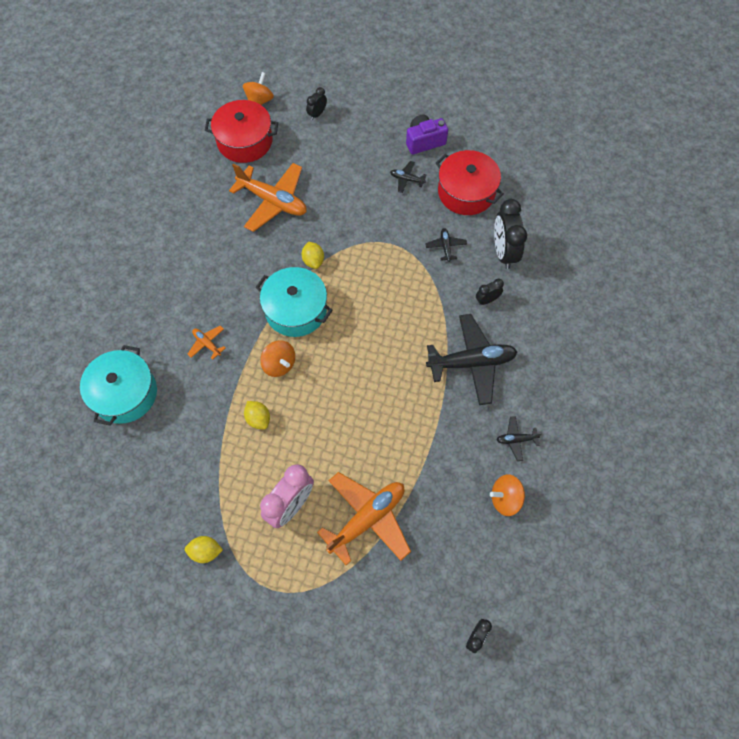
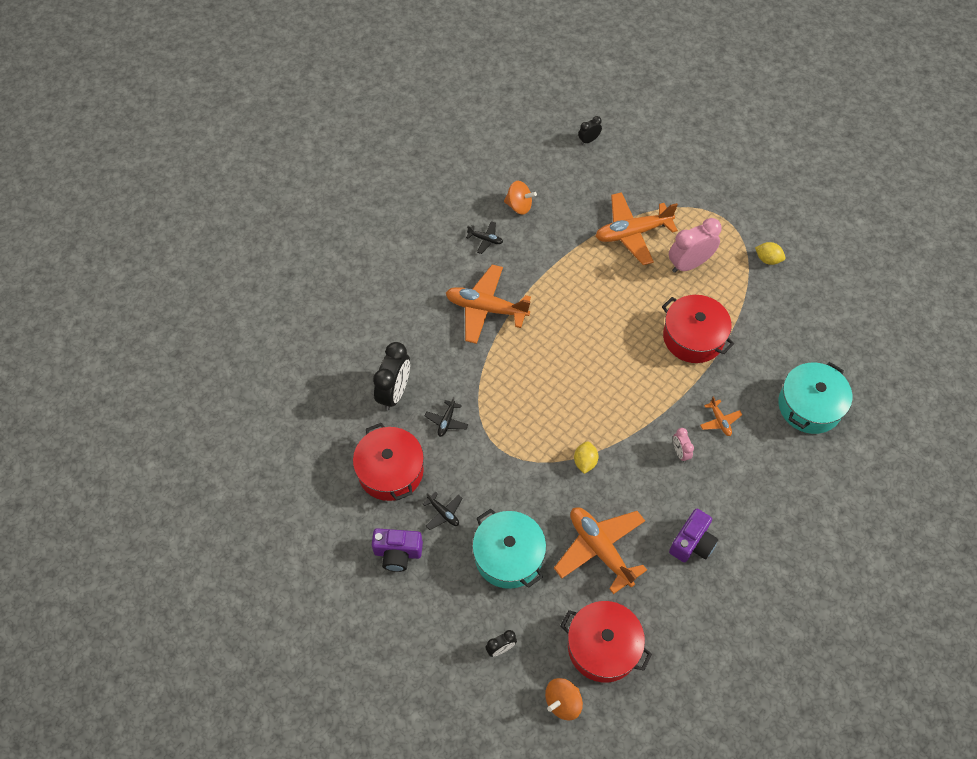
camera: 155 degrees left, 5 degrees down
yellow lemon [244,401,270,429] -> red pot [662,295,734,363]
turquoise pot [256,267,333,337] -> turquoise pot moved to [472,509,546,589]
orange spinning top [260,340,295,377] -> none
black plane [426,314,517,405] -> orange plane [446,265,531,344]
black clock [476,279,504,305] -> none
none -> purple camera [669,509,718,562]
none -> pink clock [673,428,694,462]

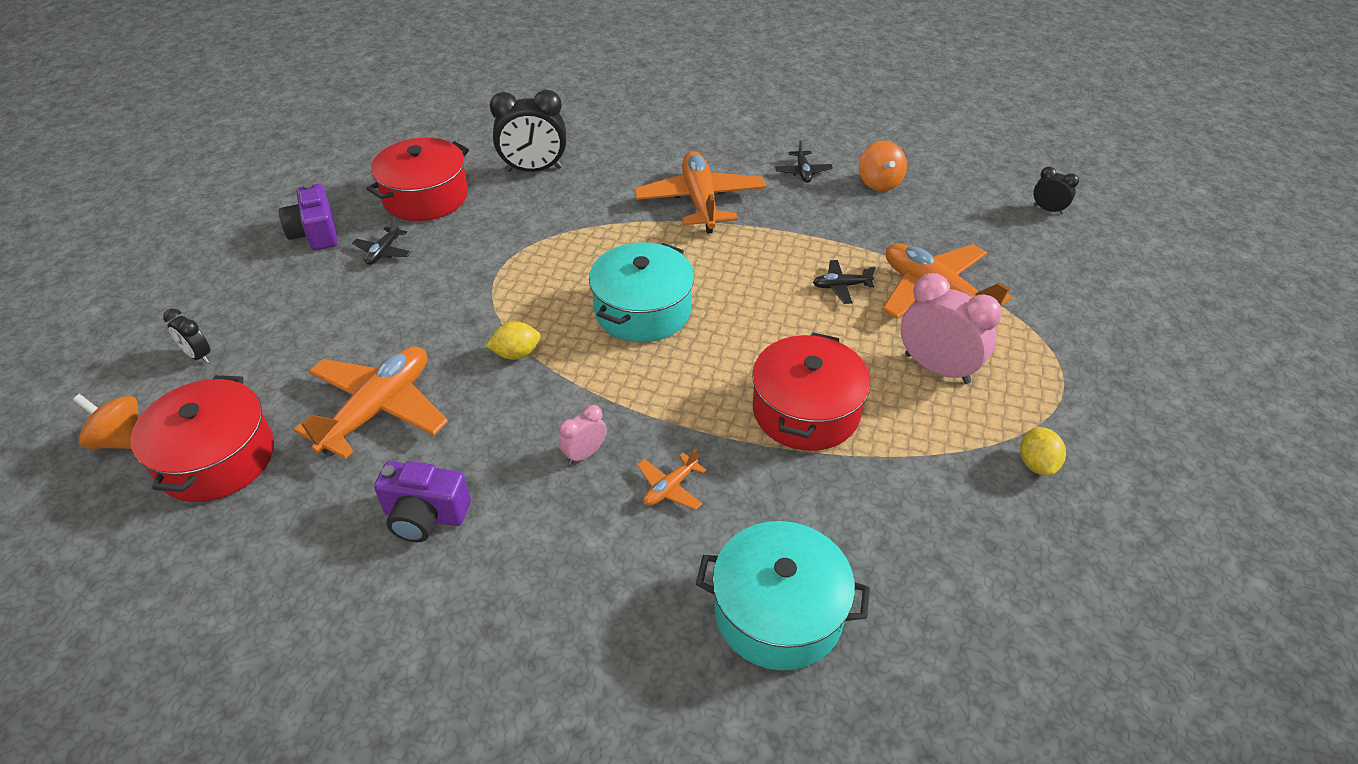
camera: 65 degrees right, 15 degrees down
black plane [425,396,468,437] -> black plane moved to [813,260,876,304]
turquoise pot [472,509,546,589] -> turquoise pot moved to [589,242,694,342]

